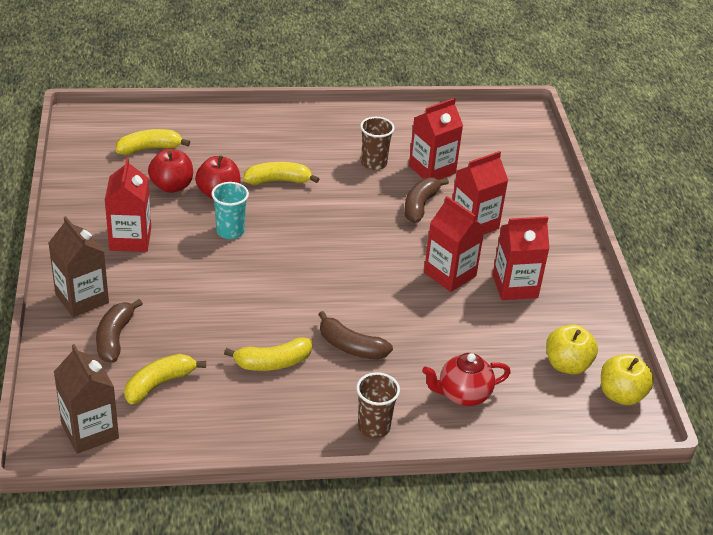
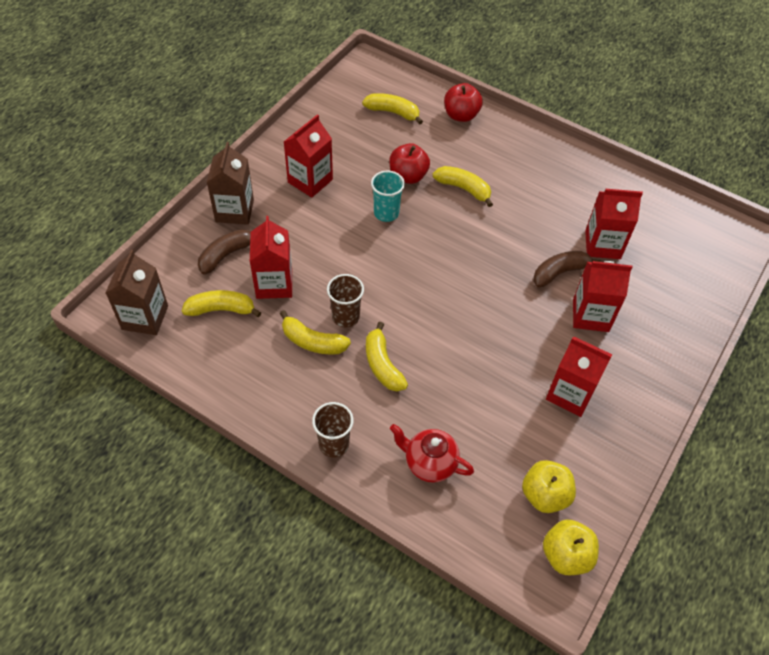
camera: 40 degrees right, 15 degrees up
red apple [148,149,193,193] -> red apple moved to [444,83,483,122]
brown banana [318,311,393,360] -> yellow banana [366,322,408,391]
brown cup [360,117,394,170] -> brown cup moved to [327,274,364,327]
red carton [424,196,485,292] -> red carton moved to [250,216,292,299]

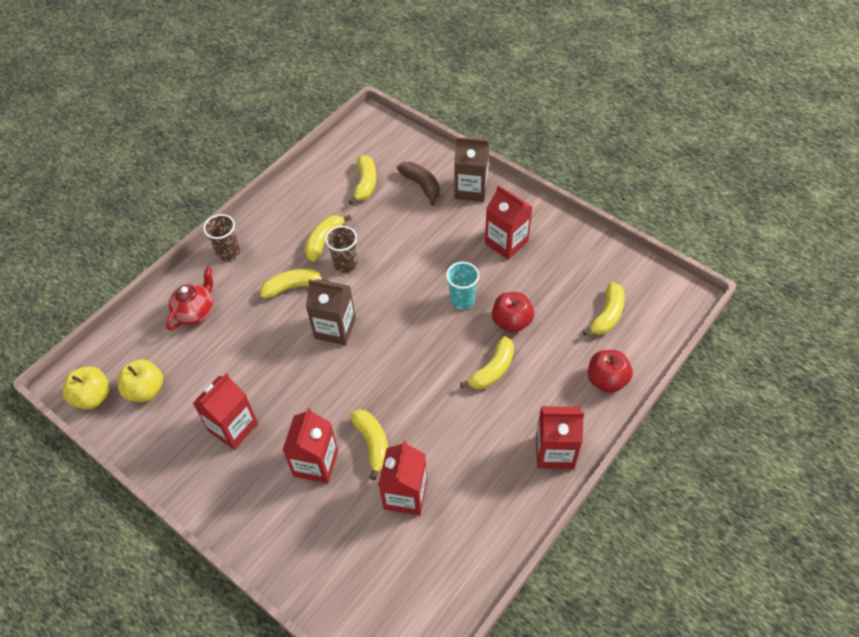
camera: 100 degrees right, 0 degrees up
brown carton [105,250,168,335] -> brown carton moved to [306,279,356,345]
red carton [250,216,292,299] -> red carton moved to [536,406,584,469]
brown banana [533,251,601,288] -> yellow banana [350,409,388,480]

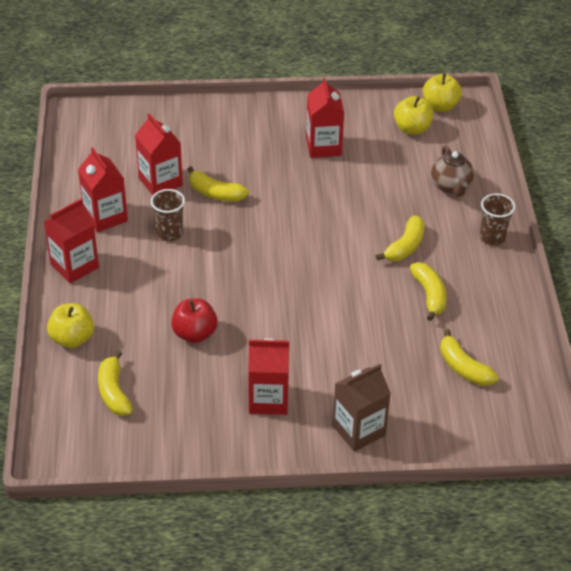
camera: 135 degrees right, 10 degrees down
red teapot [166,267,213,331] -> brown teapot [431,145,474,197]
red carton [283,408,338,483] -> red carton moved to [78,147,128,232]
brown carton [306,279,356,345] -> none
brown cup [325,226,357,273] -> brown cup moved to [151,189,185,241]
brown banana [397,162,440,206] -> none
turquoise cup [446,262,479,310] -> none
yellow banana [460,336,514,389] -> none
red apple [588,350,633,393] -> yellow apple [47,303,94,348]

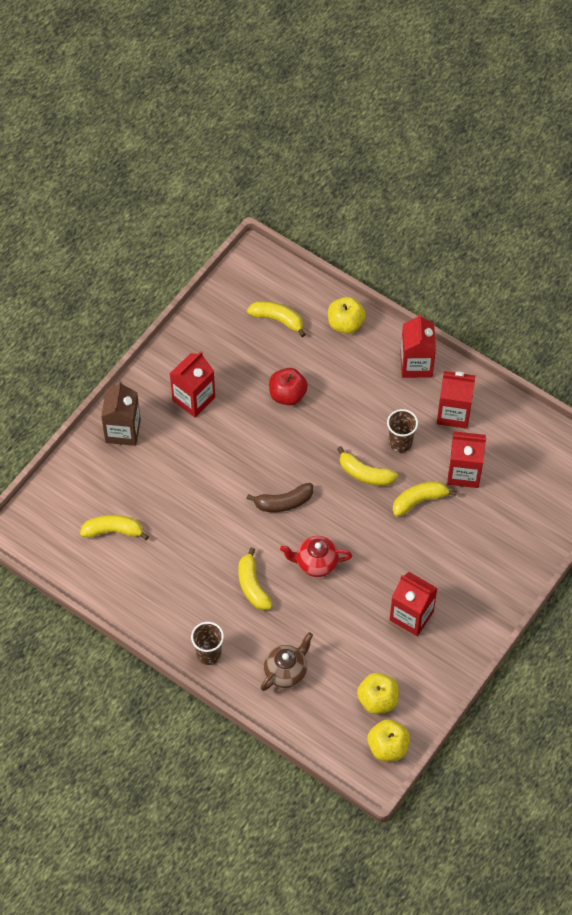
camera: 130 degrees right, 15 degrees up
yellow banana [410,262,446,321] -> yellow banana moved to [337,446,398,486]
brown teapot [431,145,474,197] -> brown teapot turned 105 degrees clockwise [260,632,313,691]
none -> brown banana [246,483,313,512]
none -> red teapot [280,536,352,577]

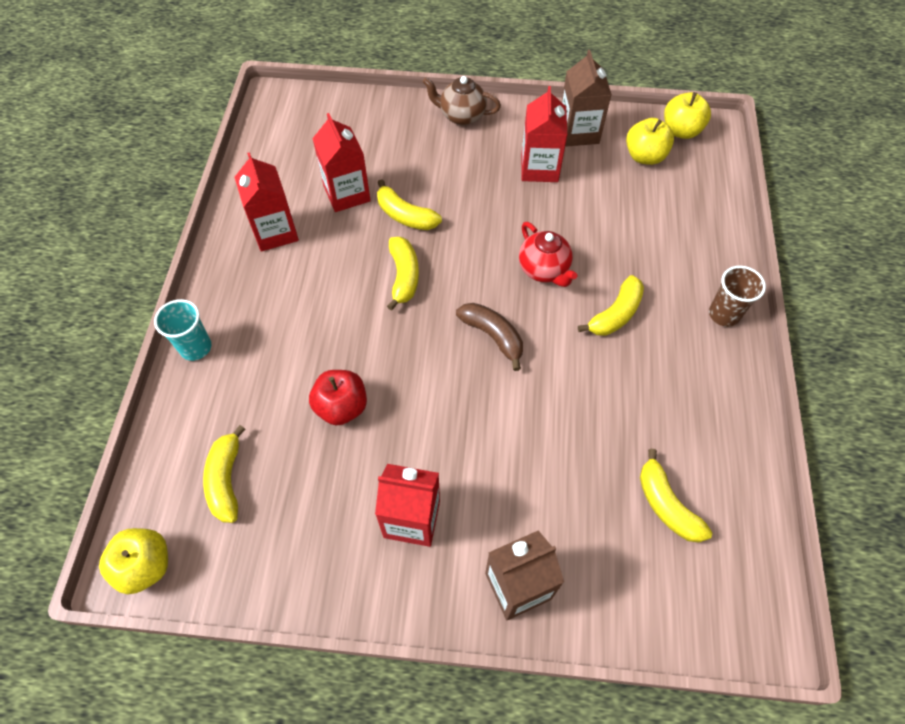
camera: 120 degrees left, 0 degrees up
brown teapot [260,632,313,691] -> brown teapot moved to [423,76,501,126]
yellow apple [328,297,366,334] -> yellow apple moved to [99,528,168,594]
brown cup [387,409,418,452] -> none
red carton [400,313,436,378] -> none
none -> turquoise cup [154,299,212,361]
none -> brown carton [562,50,612,147]

